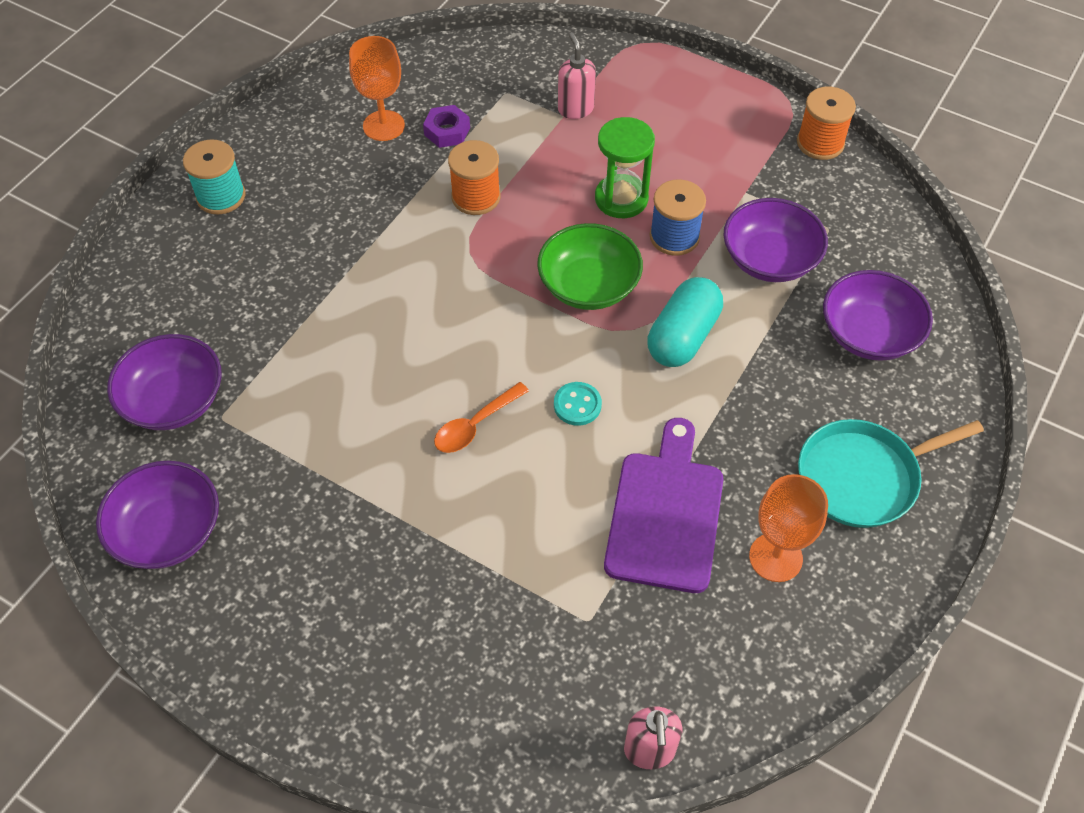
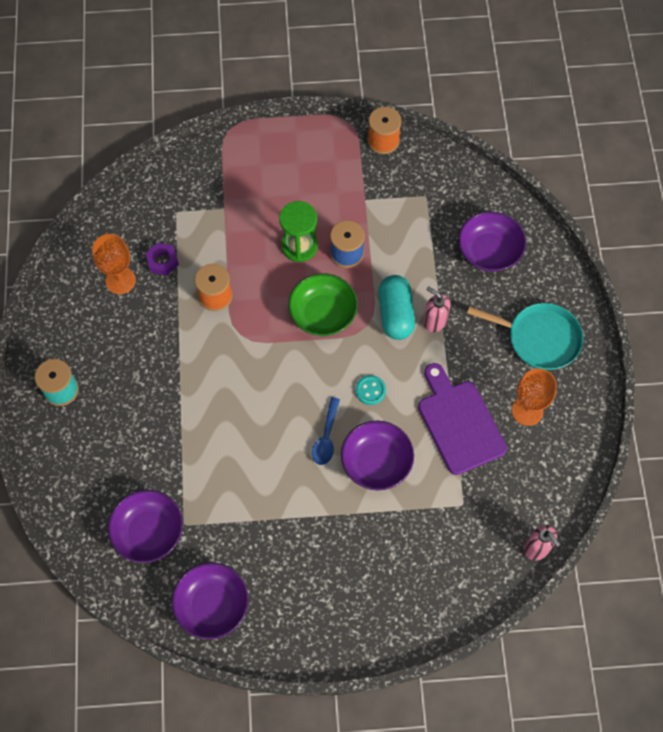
camera: 35 degrees left, 10 degrees up
orange spoon [434,382,529,453] -> blue spoon [312,397,340,465]
pink soap dispenser [558,32,596,119] -> pink soap dispenser moved to [423,286,450,332]
purple bowl [723,198,828,282] -> purple bowl moved to [341,421,414,490]
turquoise pan [798,419,984,528] -> turquoise pan turned 105 degrees counterclockwise [467,303,583,370]

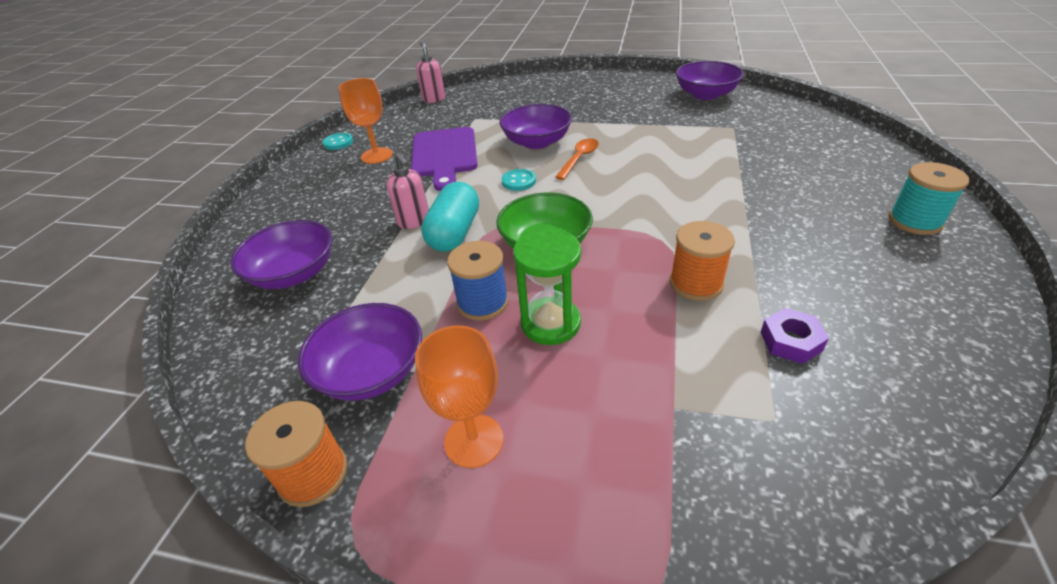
camera: 160 degrees left, 25 degrees down
orange goblet [92,234,136,294] -> orange goblet moved to [415,325,504,468]
purple bowl [108,490,183,563] -> purple bowl moved to [298,303,422,401]
blue spoon [312,397,340,465] -> orange spoon [555,138,599,180]
turquoise pan [467,303,583,370] -> none
none -> turquoise button [322,133,353,150]

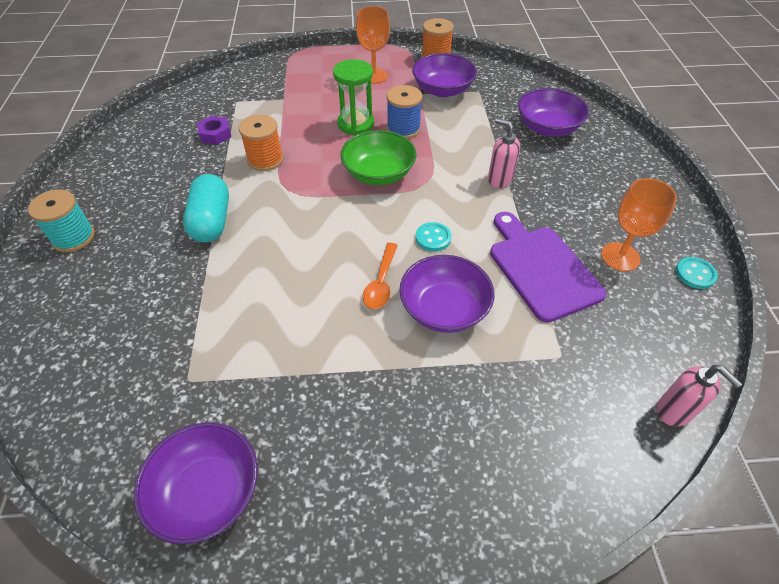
camera: 160 degrees right, 10 degrees up
turquoise capsule [421,182,479,252] -> turquoise capsule moved to [183,174,229,242]

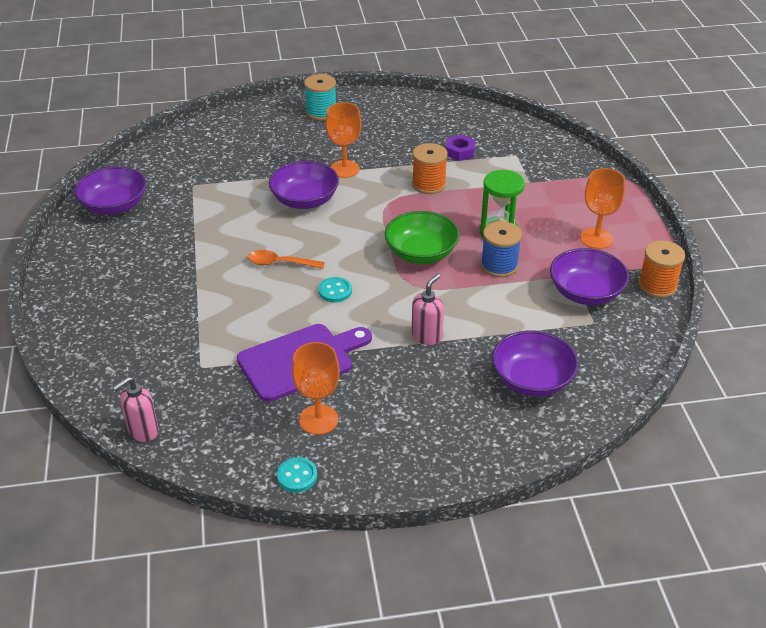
camera: 85 degrees right, 10 degrees down
turquoise capsule [183,174,229,242] -> orange goblet [326,102,361,178]
purple bowl [399,255,494,333] -> purple bowl moved to [269,161,339,209]

